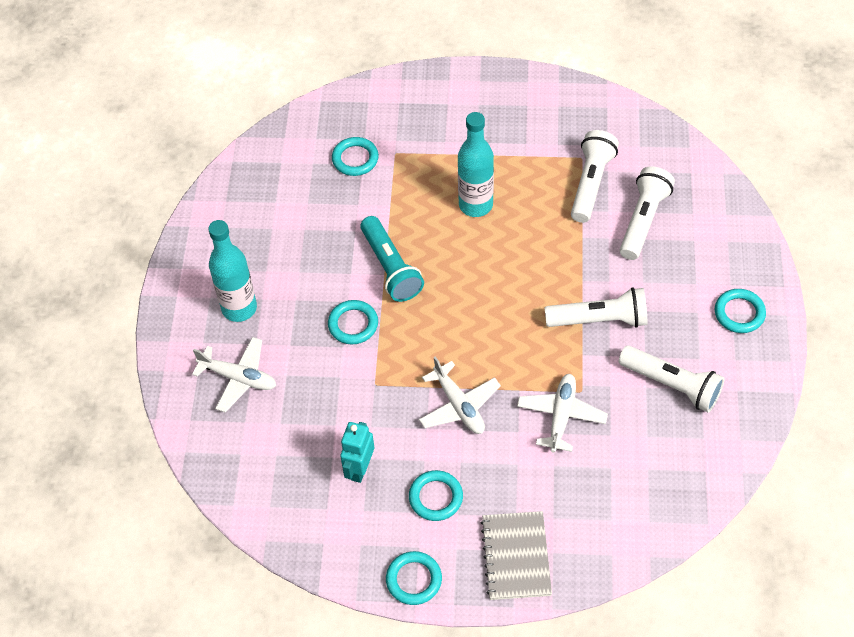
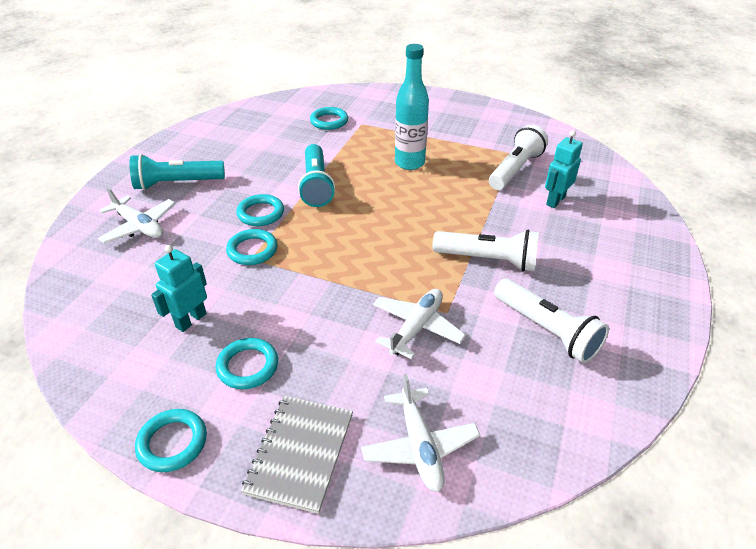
camera: 15 degrees right, 15 degrees down
turquoise bottle [208,220,257,322] -> turquoise flashlight [129,154,225,190]
white plane [419,356,501,434] -> white plane moved to [361,374,480,492]
white flashlight [620,166,675,260] -> turquoise robot [545,131,583,208]
turquoise ring [715,289,766,333] -> turquoise ring moved to [226,229,278,265]

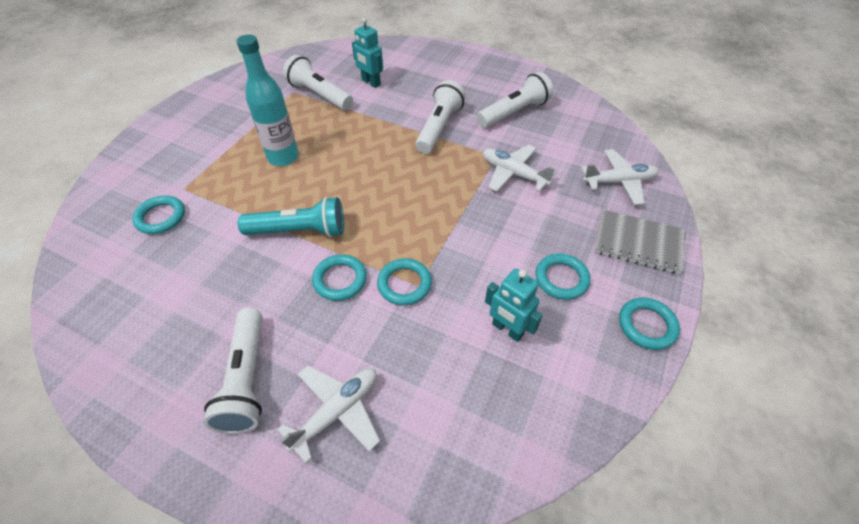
camera: 85 degrees left, 10 degrees up
turquoise flashlight [129,154,225,190] -> white flashlight [204,308,263,434]

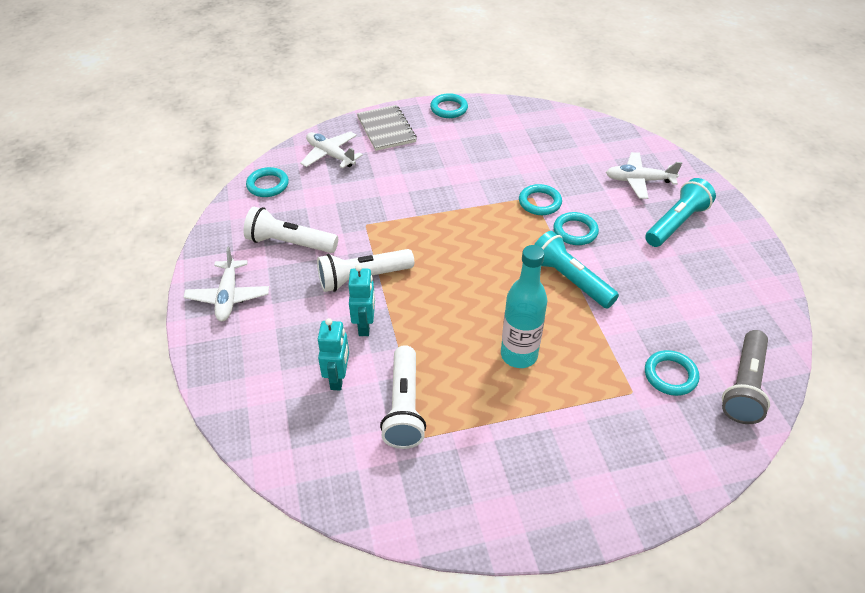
camera: 130 degrees left, 5 degrees down
white flashlight [204,308,263,434] -> turquoise flashlight [645,178,716,247]
white plane [483,145,556,191] -> white plane moved to [184,247,269,321]
turquoise robot [485,269,543,342] -> turquoise robot moved to [348,265,375,336]
turquoise ring [535,254,590,300] -> turquoise ring moved to [246,167,289,197]
none -> grey flashlight [722,330,770,424]

